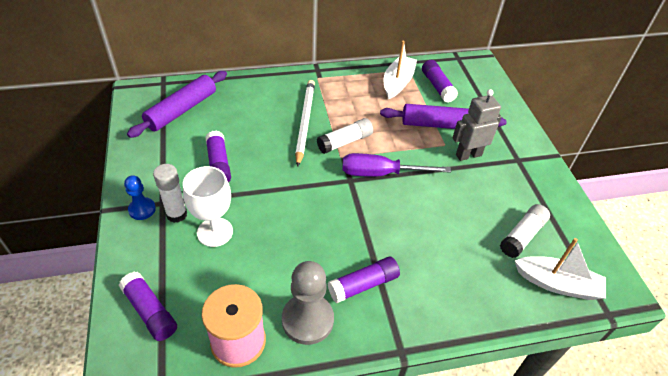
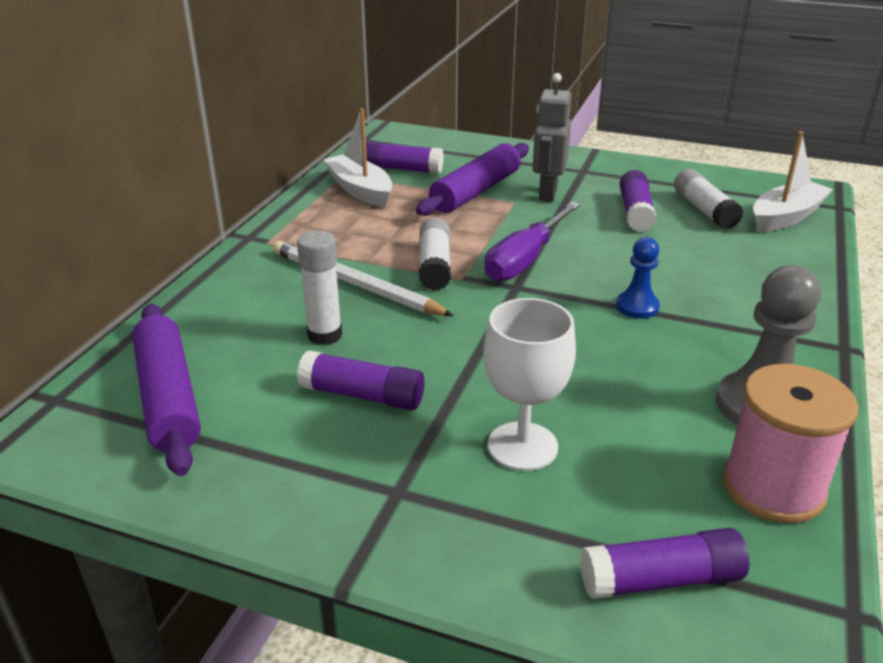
camera: 55 degrees left, 15 degrees down
blue pawn [124,175,156,220] -> blue pawn moved to [616,237,660,319]
white glue stick [153,164,187,223] -> white glue stick moved to [297,230,342,345]
purple glue stick [328,257,400,303] -> purple glue stick moved to [620,170,657,232]

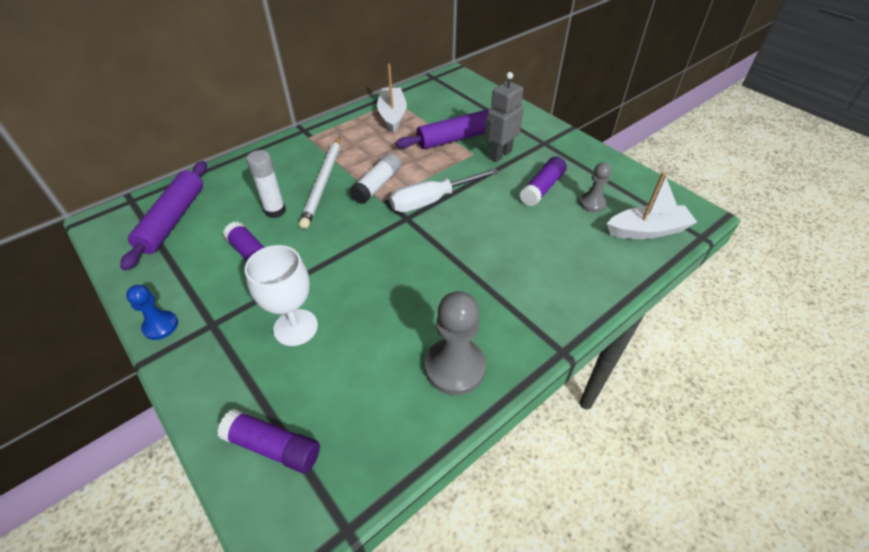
camera: 30 degrees right, 15 degrees up
white pencil [273,240,454,316] -> white pencil turned 150 degrees counterclockwise [299,136,340,229]
purple glue stick [366,141,444,174] -> none
purple screwdriver [484,202,580,282] -> white screwdriver [389,168,499,212]
blue pawn [616,237,660,319] -> blue pawn moved to [126,285,178,340]
white glue stick [674,169,743,229] -> grey pawn [579,162,611,212]
pink spool [723,364,858,523] -> none

